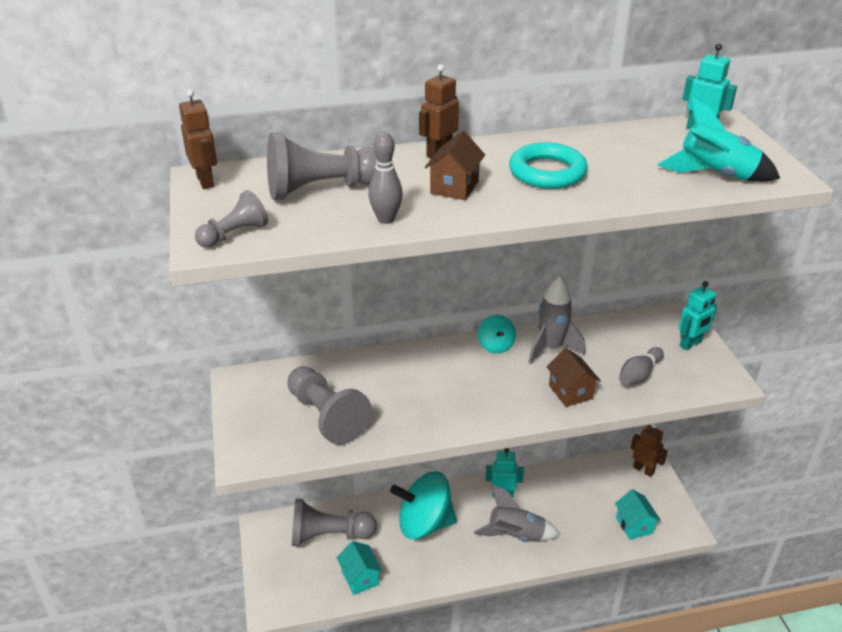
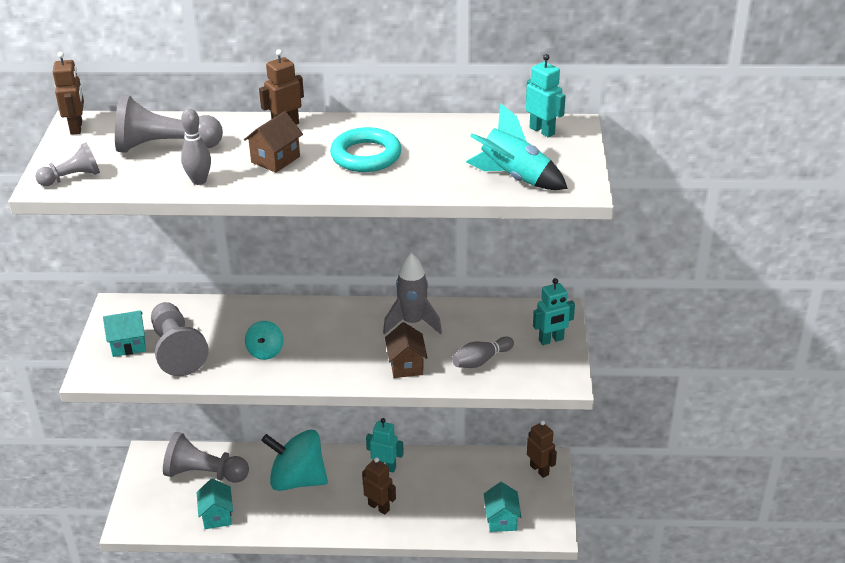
camera: 15 degrees right, 0 degrees up
grey rocket [474,484,560,541] -> brown robot [362,457,396,515]
turquoise spinning top [478,315,516,353] -> turquoise spinning top moved to [245,321,283,360]
none -> turquoise house [103,310,146,357]

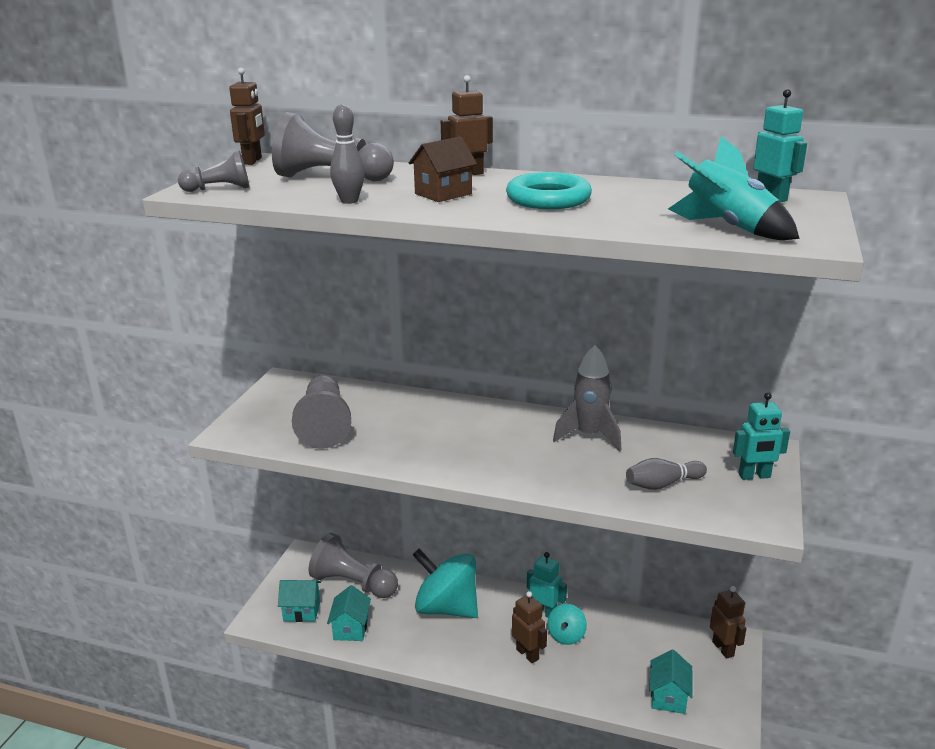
camera: 15 degrees right, 10 degrees down
turquoise house [103,310,146,357] -> turquoise house moved to [278,580,321,622]
turquoise spinning top [245,321,283,360] -> turquoise spinning top moved to [547,604,587,645]
brown house [385,322,427,378] -> none

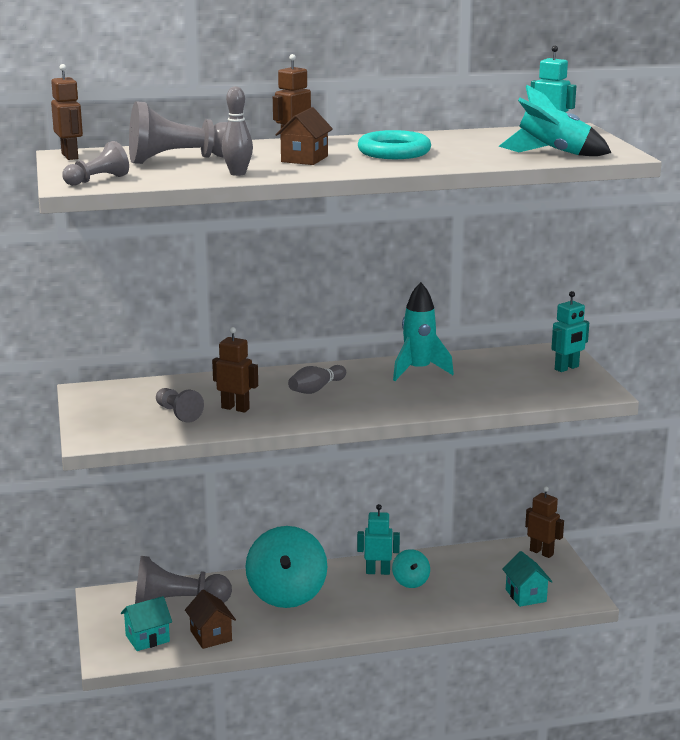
camera: 30 degrees left, 5 degrees down
grey pawn [292,375,351,449] -> grey pawn [156,388,204,423], size x0.56
turquoise house [327,585,371,641] -> brown house [185,589,236,649]
turquoise spinning top [413,549,478,618] -> turquoise spinning top turned 90 degrees counterclockwise [245,526,328,608]
brown robot [512,591,547,663] -> brown robot moved to [212,327,258,413]
grey rocket [553,345,621,451] -> turquoise rocket [393,282,454,381]
grey bowling pin [626,458,707,490] -> grey bowling pin moved to [288,365,346,394]

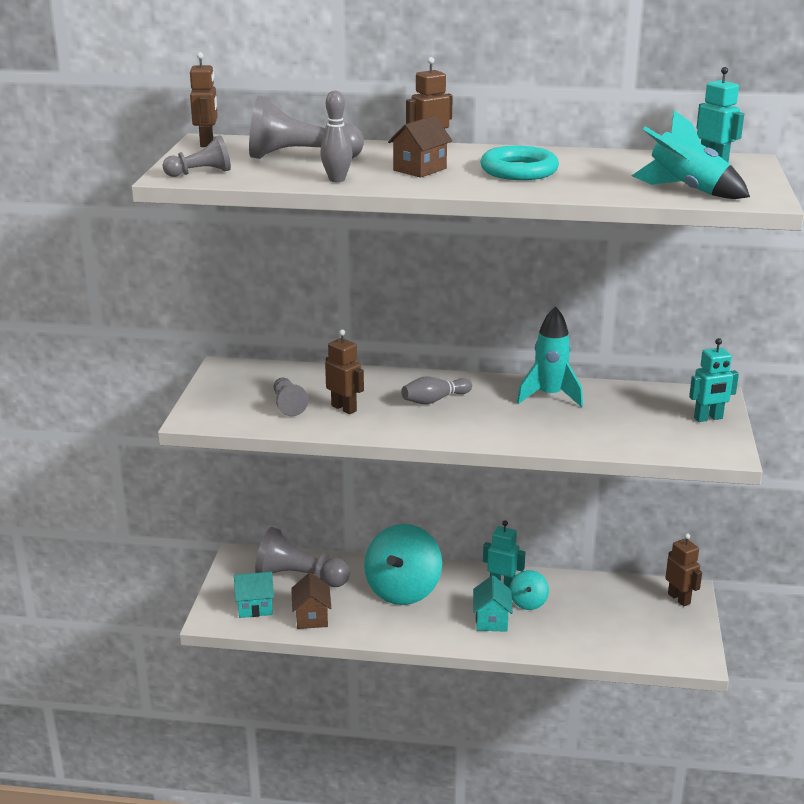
camera: 20 degrees right, 5 degrees up
turquoise house [502,551,553,607] -> turquoise house moved to [473,575,513,632]

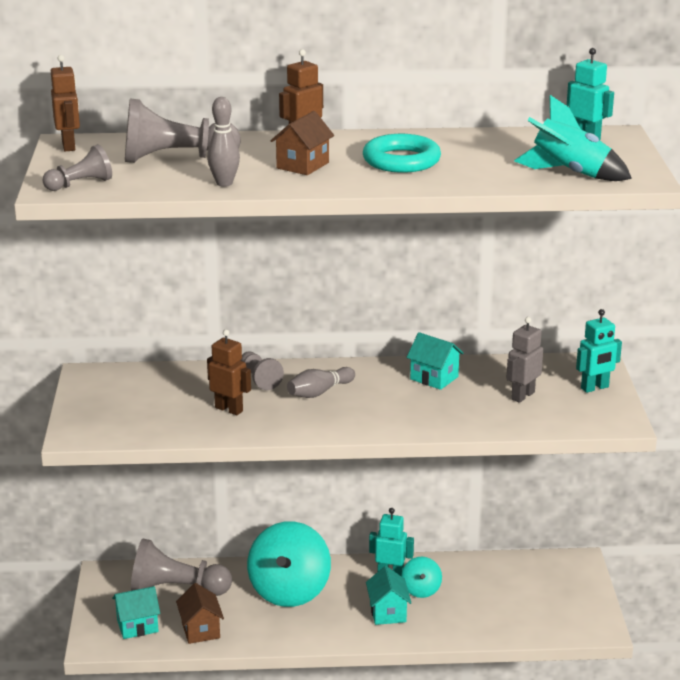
camera: 10 degrees left, 0 degrees up
grey pawn [274,378,309,416] -> grey pawn moved to [240,352,284,390]
turquoise rocket [517,306,583,407] -> turquoise house [406,332,464,390]
brown robot [665,533,702,606] -> none
none -> grey robot [506,317,543,403]

